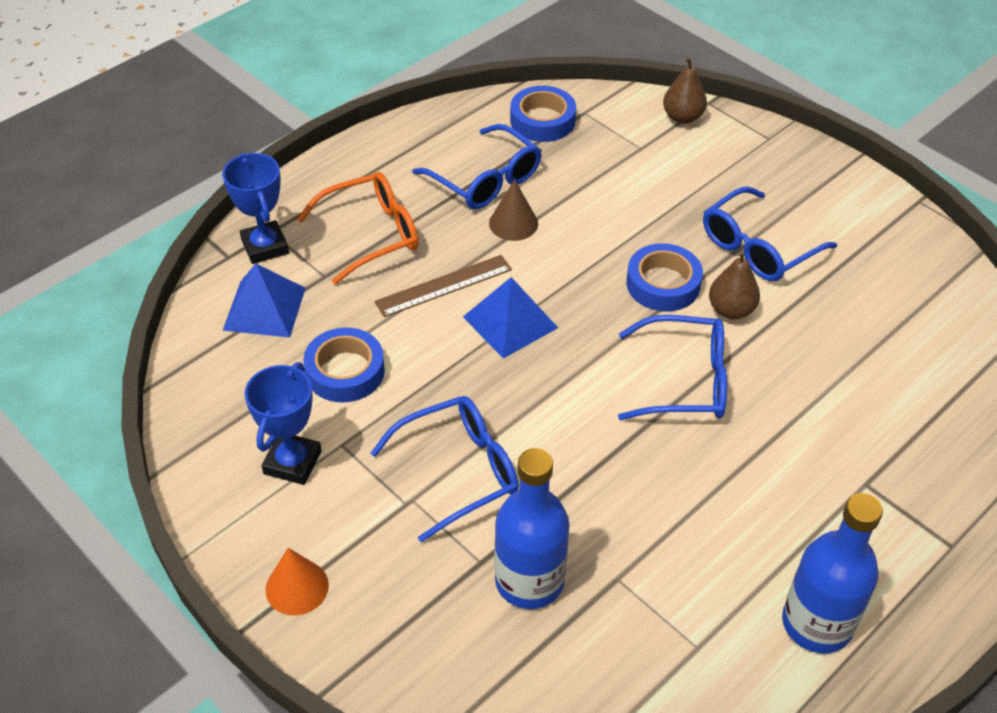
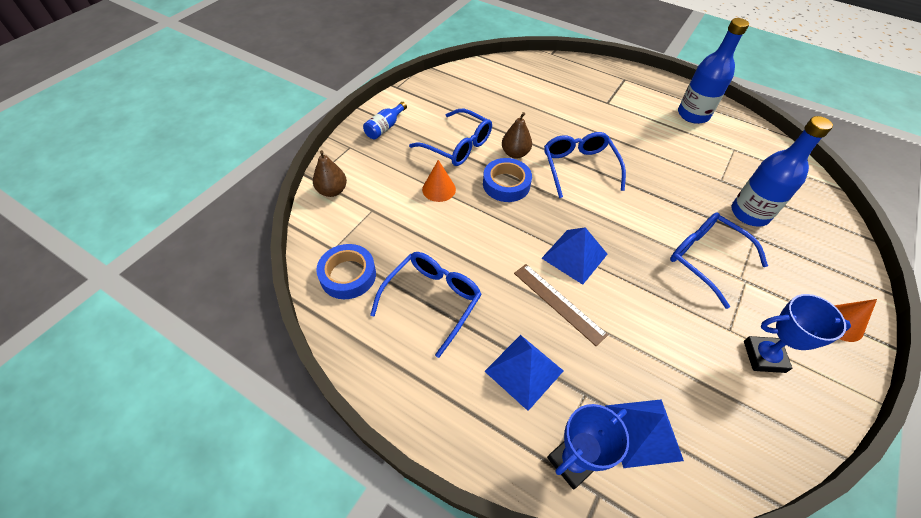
camera: 105 degrees left, 5 degrees up
orange glasses [297,172,419,285] -> blue pyramid [484,335,564,411]
blue tape [303,327,385,403] -> none
brown cone [489,179,538,241] -> none
none -> blue bottle [363,102,407,139]
none -> orange cone [422,160,456,202]

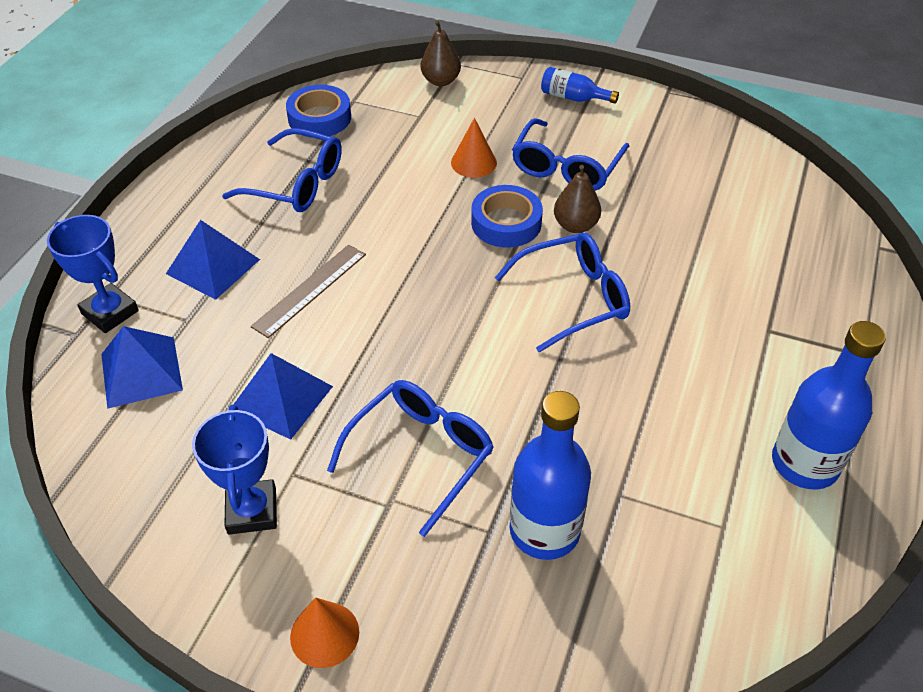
camera: 80 degrees right, 5 degrees down
blue pyramid [541,227,607,285] -> blue pyramid moved to [234,353,333,440]

